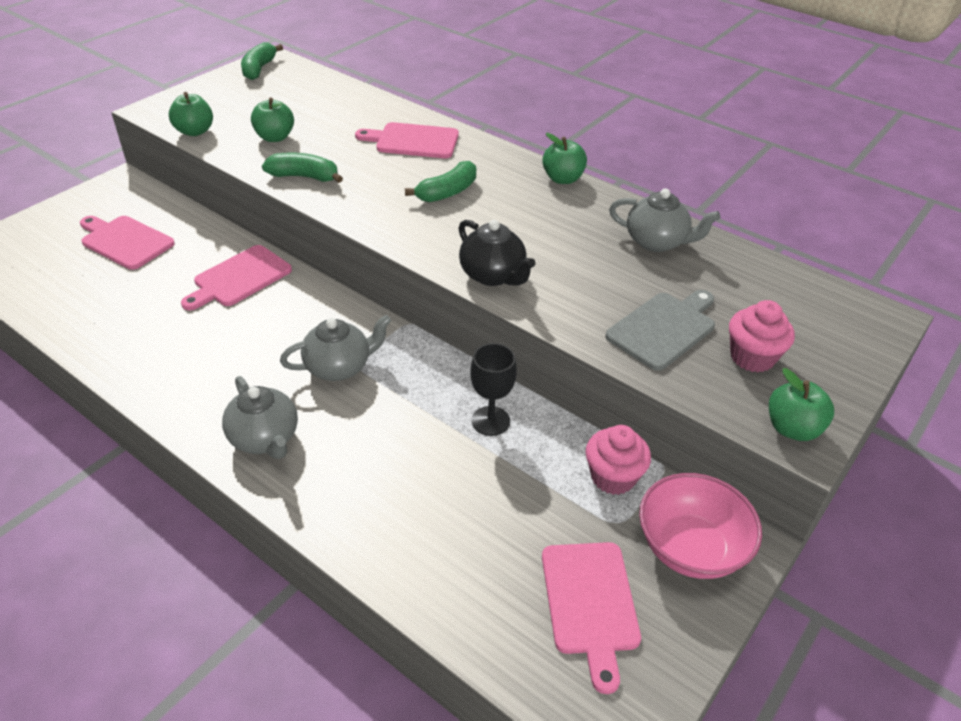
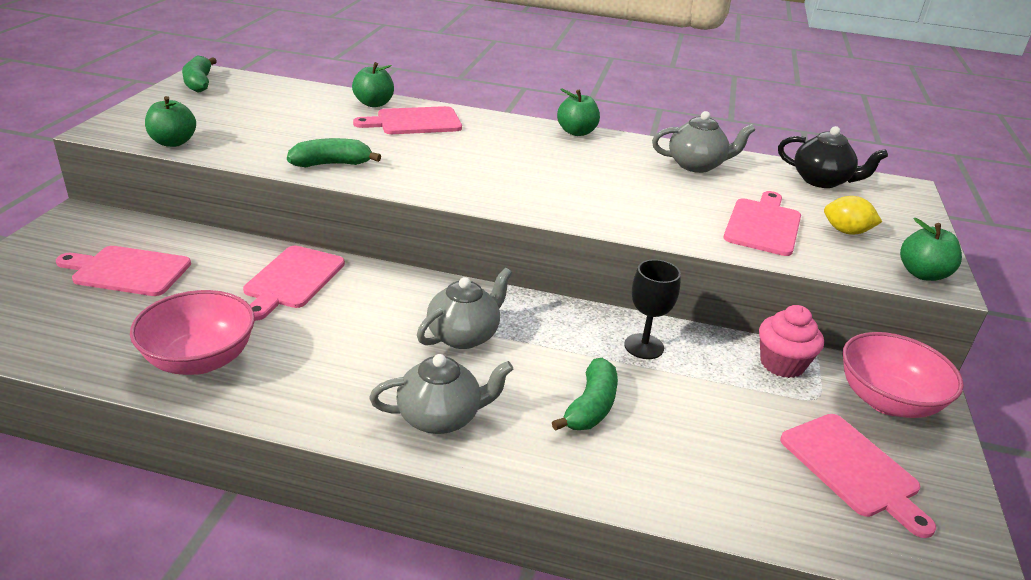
camera: 25 degrees left, 10 degrees down
grey teapot [222,376,298,459] -> grey teapot turned 45 degrees counterclockwise [369,354,513,434]
green apple [251,97,294,142] -> green apple moved to [352,62,394,107]
green banana [405,161,476,202] -> green banana moved to [552,358,618,431]
black teapot [459,220,535,286] -> black teapot moved to [778,126,888,188]
grey cutting board [606,290,715,371] -> pink cutting board [724,191,801,256]
pink cupcake [729,300,795,373] -> yellow lemon [824,196,882,235]
none -> pink bowl [130,290,255,375]

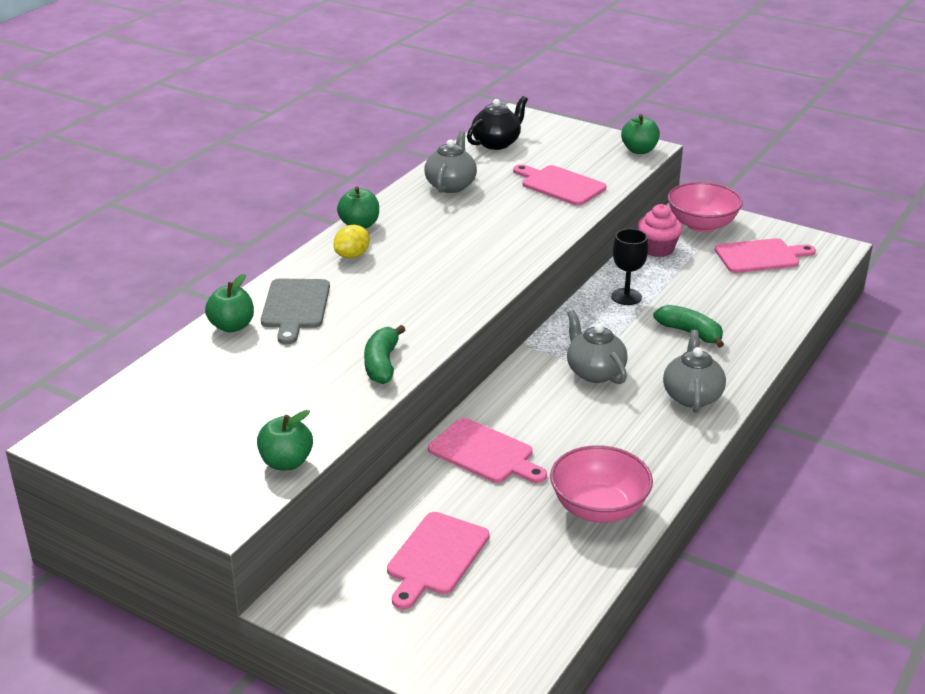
camera: 70 degrees left, 0 degrees up
green banana [182,55,217,93] -> none
pink cutting board [353,106,462,134] -> grey cutting board [261,278,330,344]
yellow lemon [824,196,882,235] -> yellow lemon moved to [334,225,370,259]

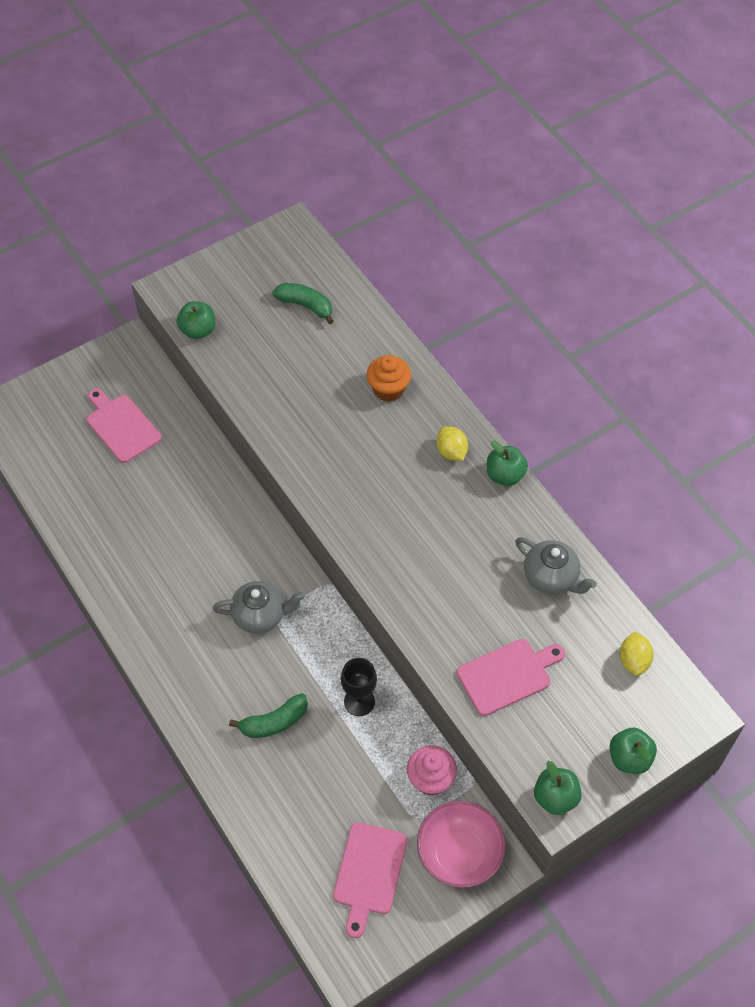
camera: 115 degrees right, 25 degrees up
green apple [205,274,254,333] -> green apple moved to [609,728,657,774]
grey cutting board [261,278,330,344] -> orange cupcake [366,355,411,402]
green banana [364,325,405,384] -> green banana moved to [272,283,334,324]
pink cutting board [428,418,547,483] -> none
black teapot [467,96,528,150] -> yellow lemon [619,631,654,676]
pink bowl [550,445,653,523] -> none
grey teapot [663,330,726,413] -> none

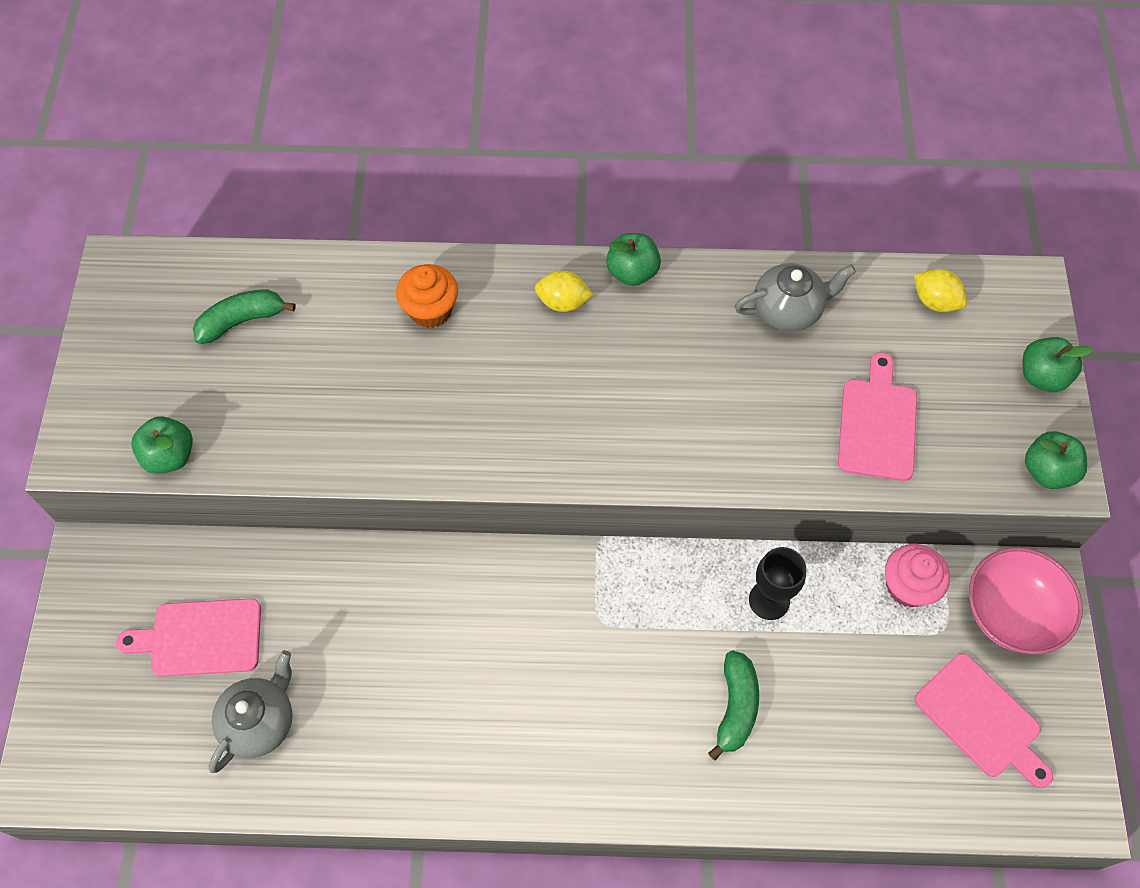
camera: 55 degrees left, 5 degrees up
grey teapot [213,581,305,634] -> grey teapot moved to [209,650,293,773]

